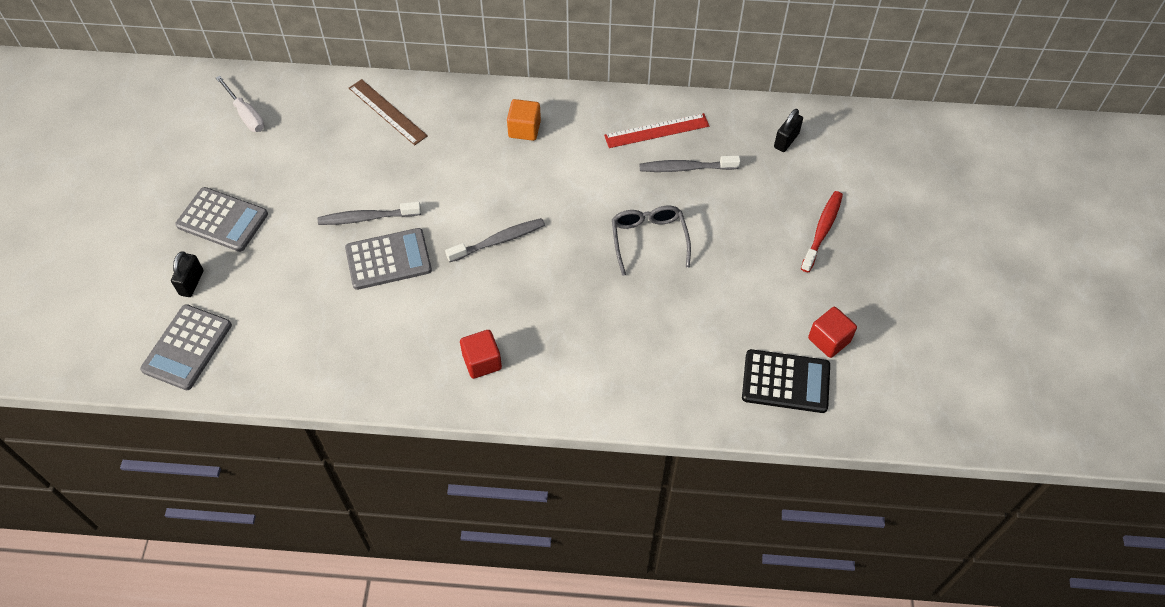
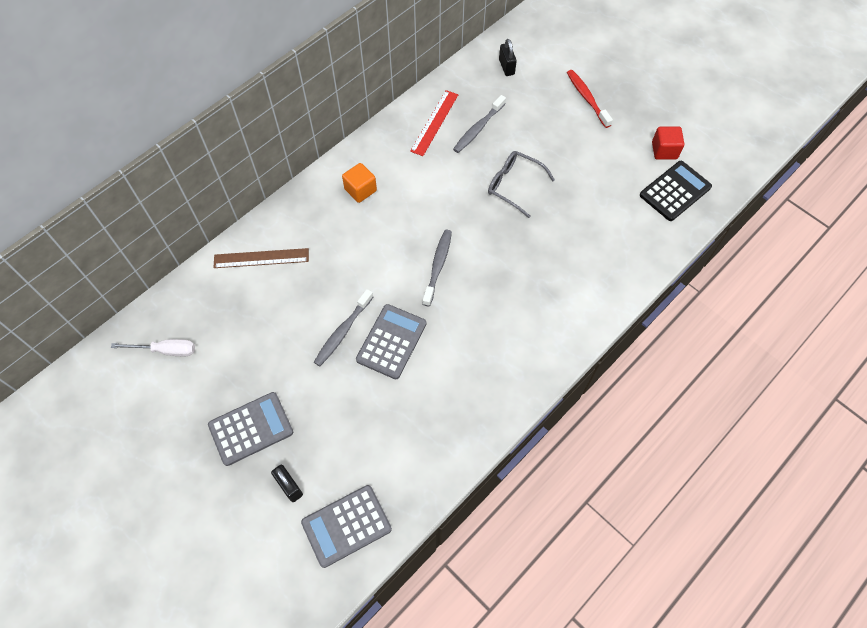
camera: 50 degrees left, 5 degrees up
grey calculator [140,304,232,390] -> grey calculator turned 90 degrees clockwise [301,485,392,568]
red cube [460,330,502,379] -> none

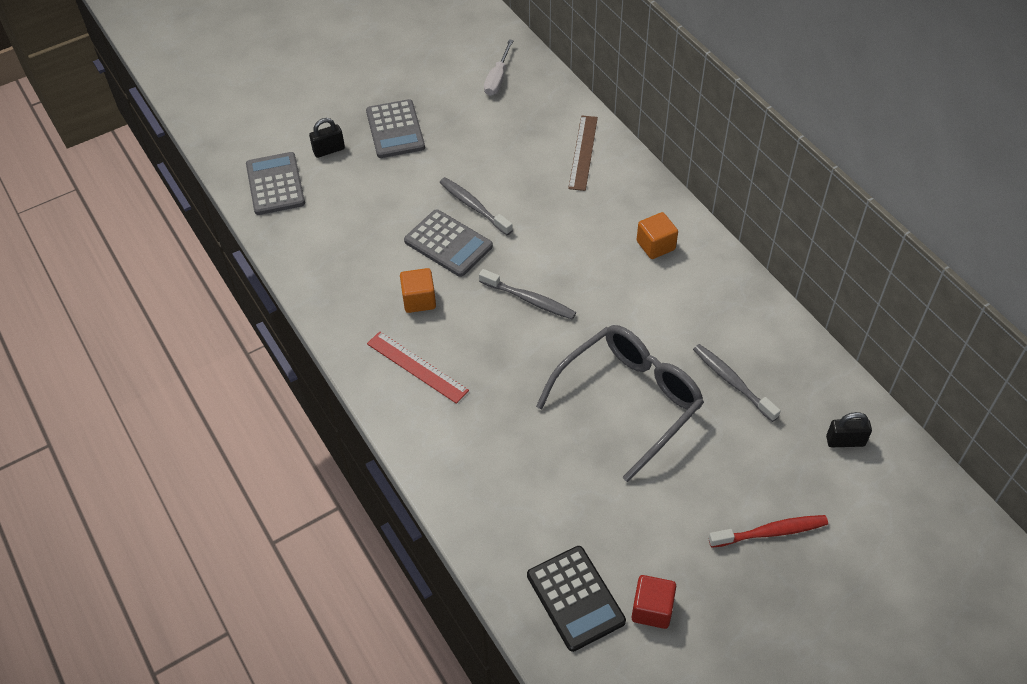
camera: 105 degrees right, 10 degrees down
red ruler [410,90,458,156] -> red ruler moved to [367,331,469,404]
grey glasses [488,151,555,218] -> grey glasses [536,325,704,482], size x1.68
none -> orange cube [400,268,436,313]

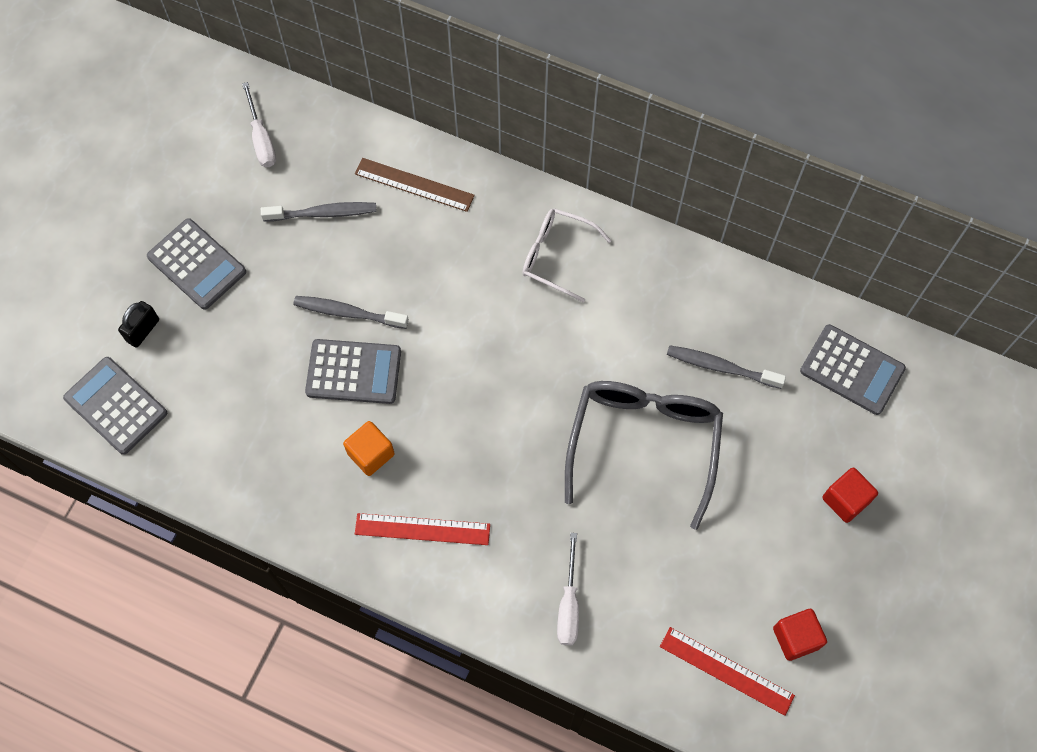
camera: 35 degrees left, 15 degrees up
grey toothbrush [479,269,576,320] -> grey toothbrush moved to [261,202,377,221]
black calculator [527,546,626,652] -> red ruler [660,627,795,716]
brown ruler [568,115,598,191] -> brown ruler turned 45 degrees counterclockwise [355,158,475,212]
orange cube [637,212,678,259] -> white glasses [522,208,612,302]
red toothbrush [709,515,828,548] -> red cube [822,468,878,523]
black padlock [826,412,872,447] -> grey calculator [800,324,906,415]
none -> white screwdriver [557,533,579,645]

